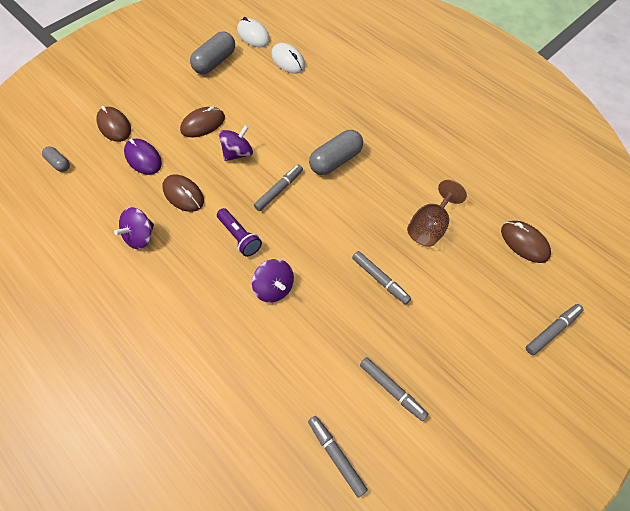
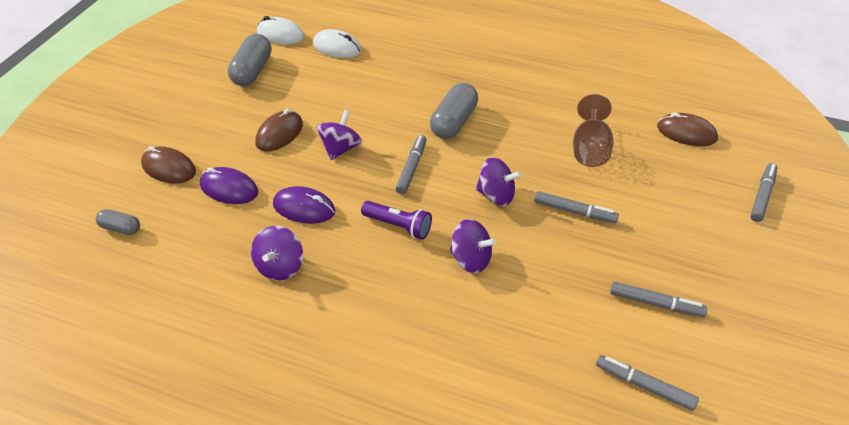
camera: 25 degrees left, 15 degrees down
brown mouse [163,174,204,212] -> purple mouse [273,186,335,224]
none -> purple spinning top [476,157,521,206]

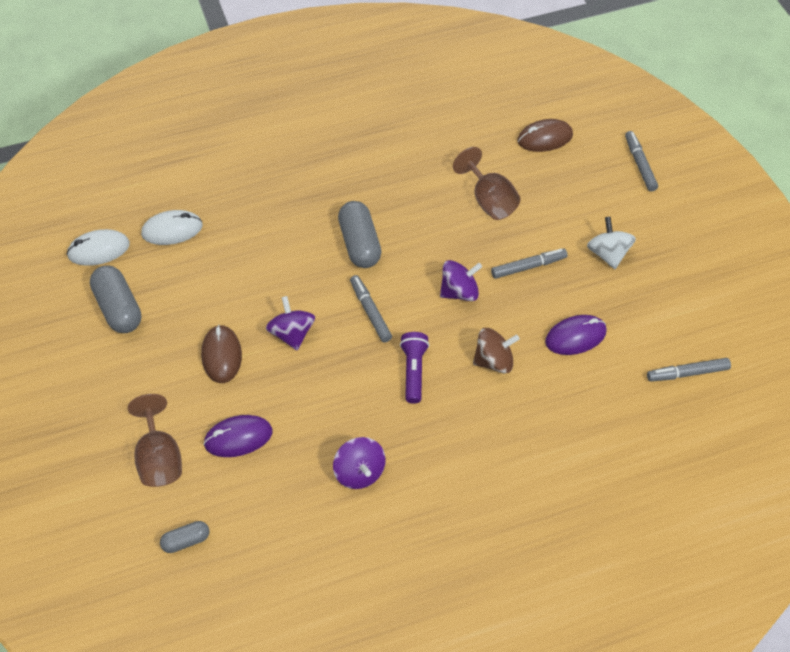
camera: 40 degrees left, 10 degrees up
brown mouse [141,146,196,184] -> brown goblet [128,394,182,487]
purple mouse [273,186,335,224] -> purple mouse moved to [545,315,607,355]
purple flashlight [361,201,432,240] -> purple flashlight turned 75 degrees counterclockwise [400,332,429,404]
purple spinning top [450,219,496,273] -> brown spinning top [473,328,520,373]
grey marker [610,281,707,317] -> none
none -> white spinning top [587,217,636,269]

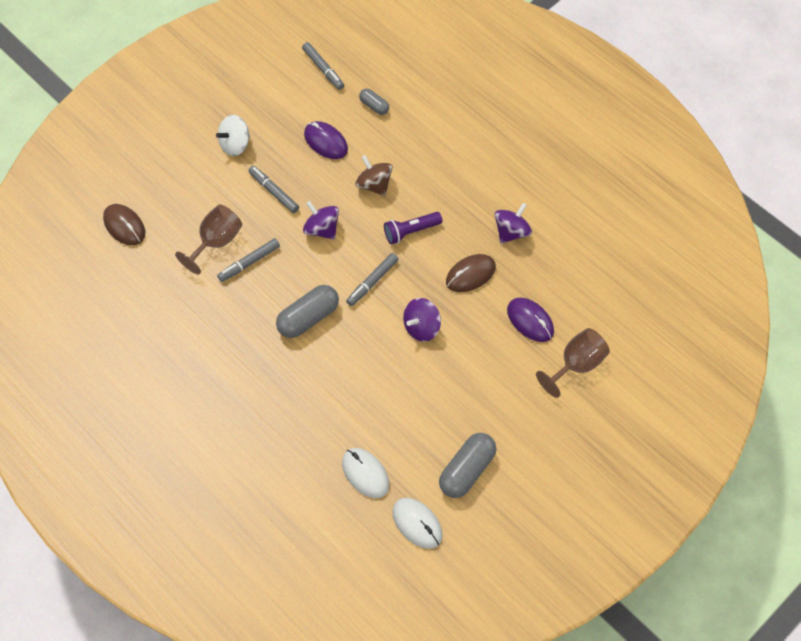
camera: 115 degrees left, 5 degrees up
grey capsule [160,521,210,553] -> grey capsule moved to [359,89,389,115]
brown mouse [201,325,242,383] -> brown mouse moved to [446,254,496,292]
grey marker [625,131,658,192] -> grey marker moved to [217,238,280,282]

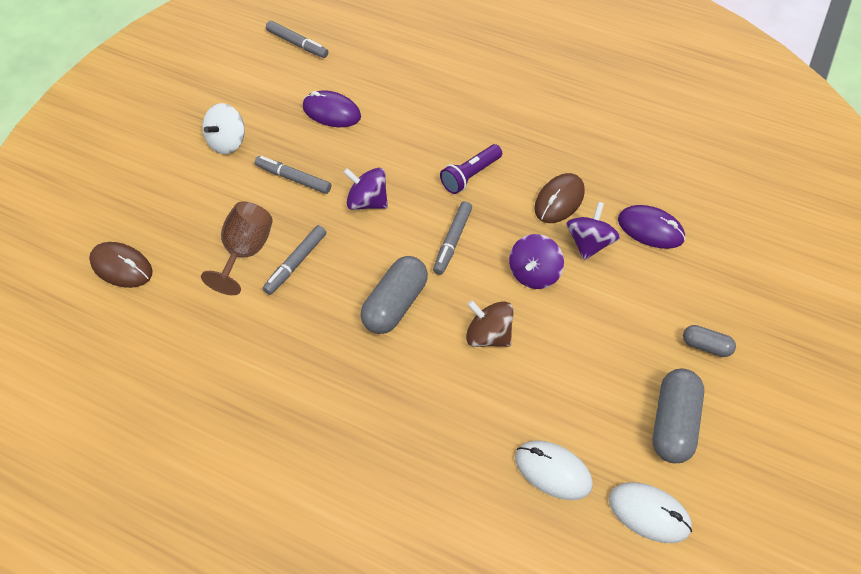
camera: 20 degrees left, 5 degrees down
brown spinning top [355,155,393,196] -> brown spinning top moved to [466,300,514,347]
grey capsule [359,89,389,115] -> grey capsule moved to [683,325,736,357]
purple spinning top [495,203,532,244] -> purple spinning top moved to [566,202,620,260]
brown goblet [536,328,610,398] -> none

